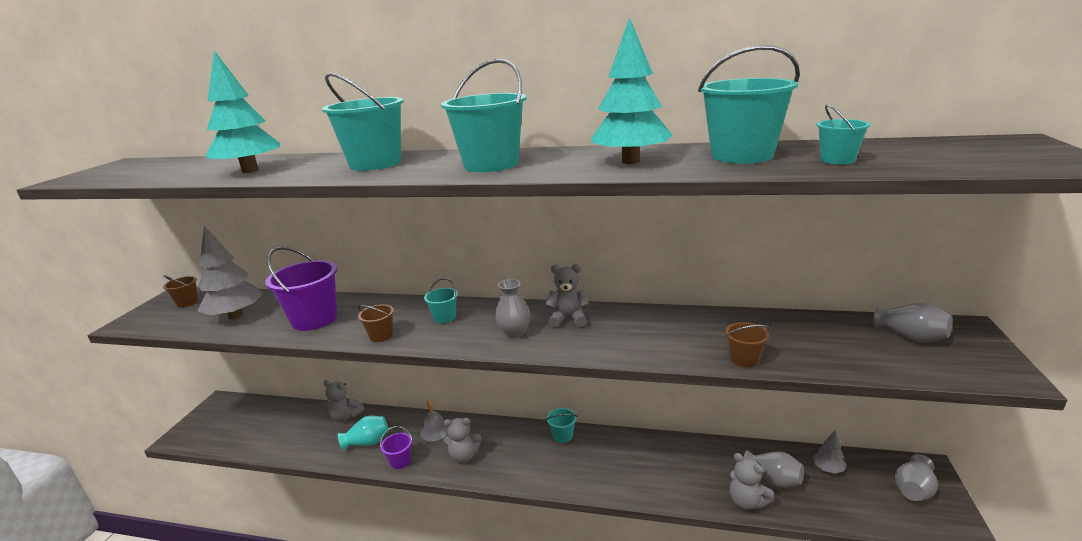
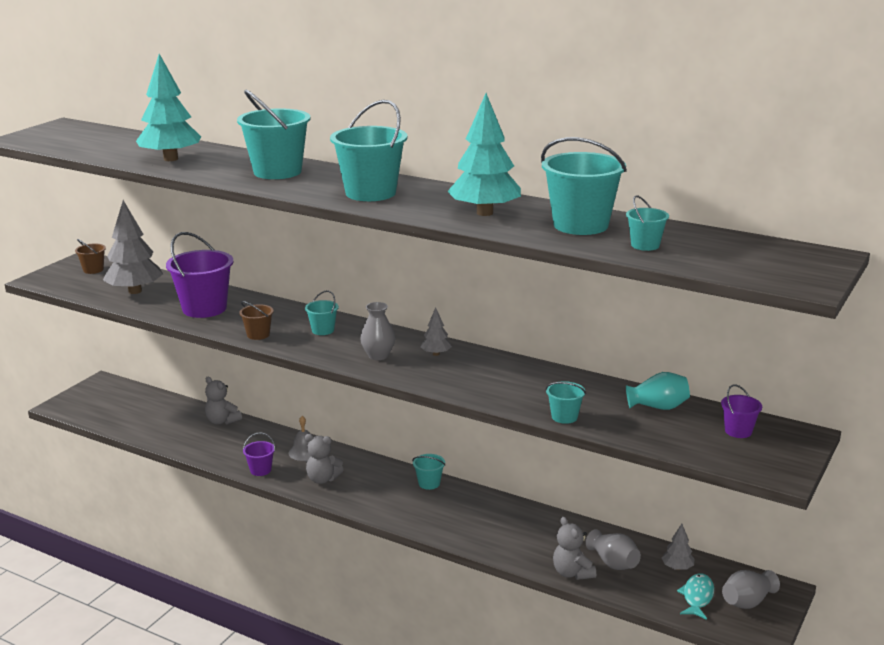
camera: 15 degrees right, 0 degrees up
turquoise vase [338,416,389,451] -> turquoise vase moved to [626,372,690,410]
grey teddy bear [545,264,589,327] -> grey tree [421,307,452,356]
brown bucket [725,322,769,367] -> turquoise bucket [546,381,586,424]
grey vase [873,303,953,343] -> purple bucket [721,384,762,438]
none -> turquoise fish [677,573,714,620]

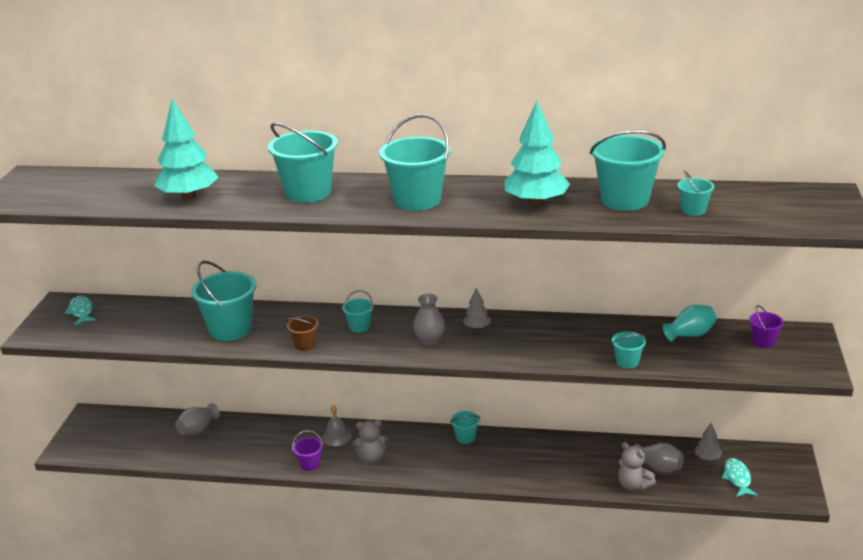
camera: 20 degrees left, 5 degrees up
brown bucket [75,239,106,274] -> turquoise fish [64,295,96,325]
grey tree [103,200,163,294] -> none
purple bucket [166,232,233,318] -> turquoise bucket [191,261,256,341]
grey teddy bear [205,377,242,425] -> none
grey vase [722,570,780,609] -> grey vase moved to [175,403,220,436]

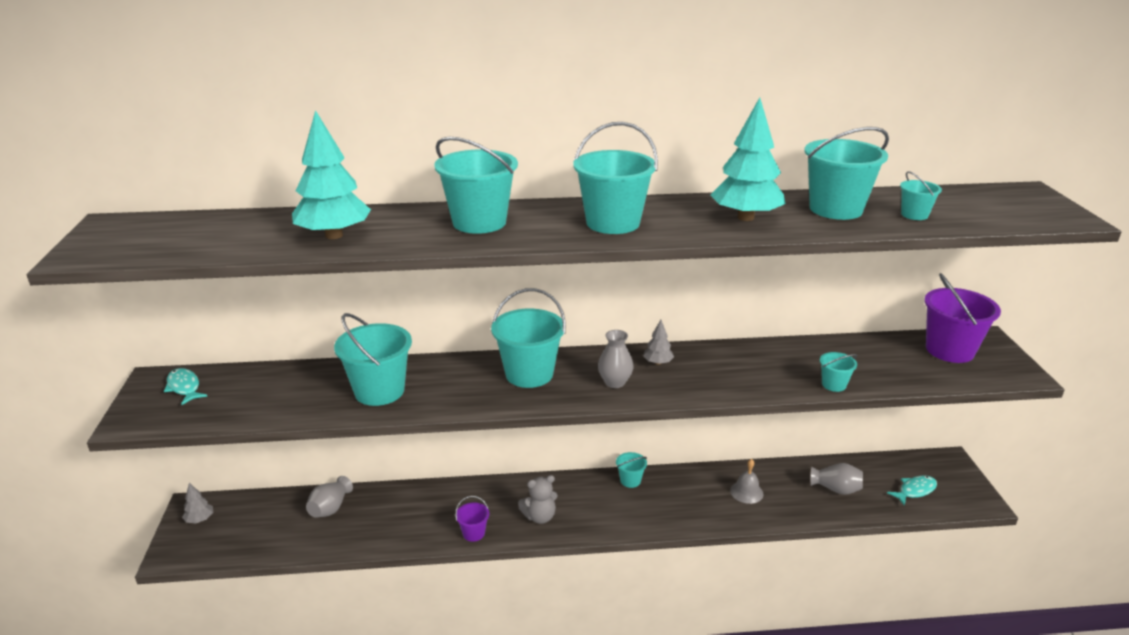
camera: 15 degrees left, 0 degrees up
brown bucket [286,316,319,351] -> none
grey bell [322,405,352,446] -> grey bell moved to [730,459,764,504]
turquoise bucket [342,290,374,333] -> turquoise bucket [491,288,566,388], size x2.04
grey teddy bear [618,442,656,491] -> none
turquoise vase [663,305,716,342] -> none
grey tree [695,423,722,461] -> grey tree moved to [182,483,213,524]
turquoise fish [722,458,758,497] -> turquoise fish turned 75 degrees clockwise [887,476,937,506]
purple bucket [749,305,784,348] -> purple bucket [924,273,1001,363], size x2.04

